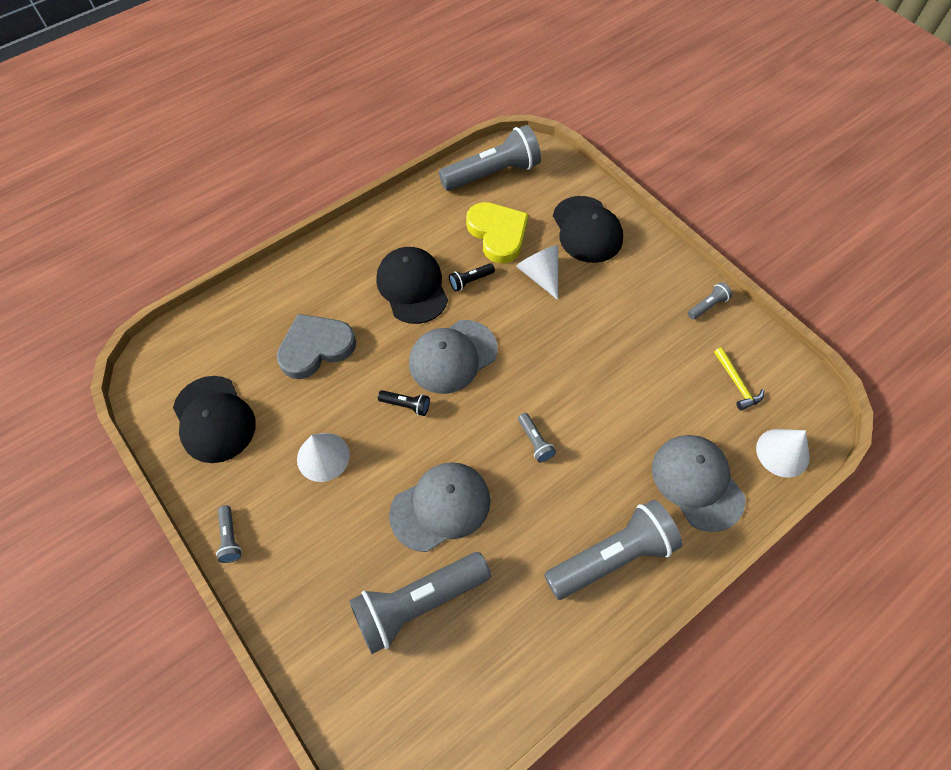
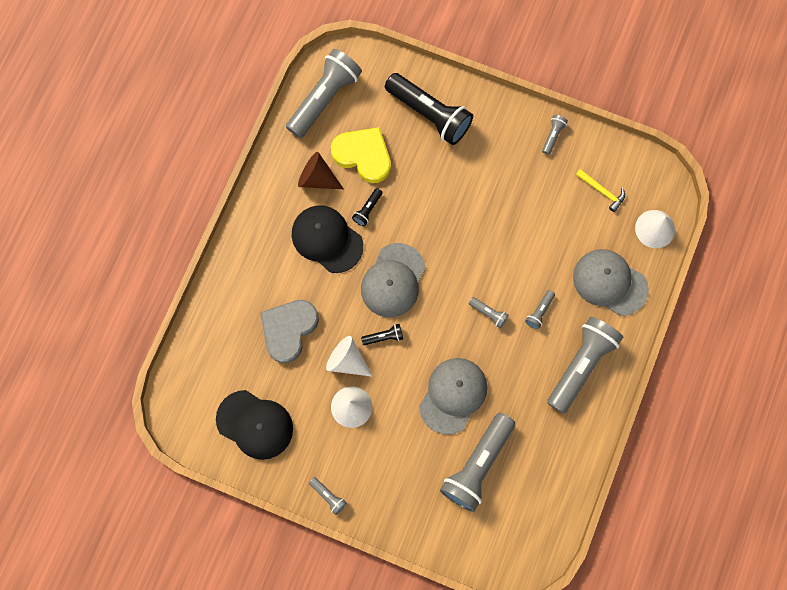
camera: 30 degrees left, 15 degrees up
white cone [516,245,558,300] -> white cone moved to [326,336,373,377]
black cap [553,196,623,263] -> black flashlight [385,73,473,145]
none -> brown cone [298,152,344,189]
none -> grey flashlight [525,290,555,329]

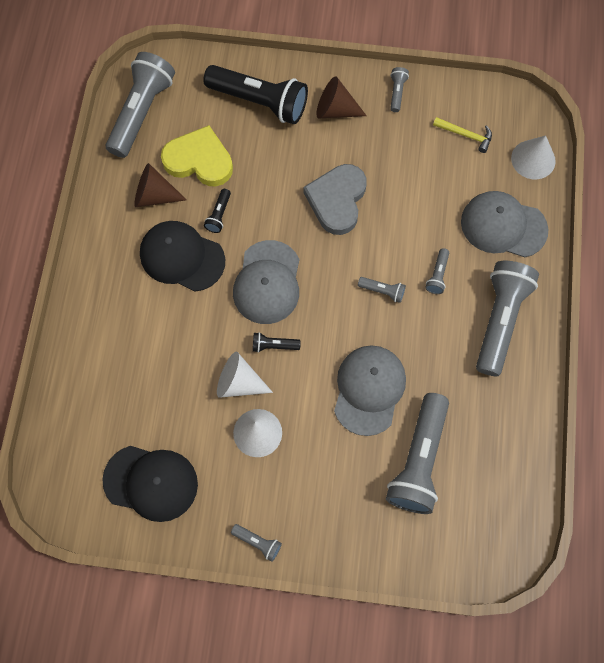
camera: 15 degrees left, 5 degrees down
grey heart [260,300,319,363] -> grey heart moved to [303,164,367,235]
black flashlight [361,324,403,345] -> black flashlight turned 150 degrees counterclockwise [253,332,301,353]
none -> brown cone [317,76,367,118]

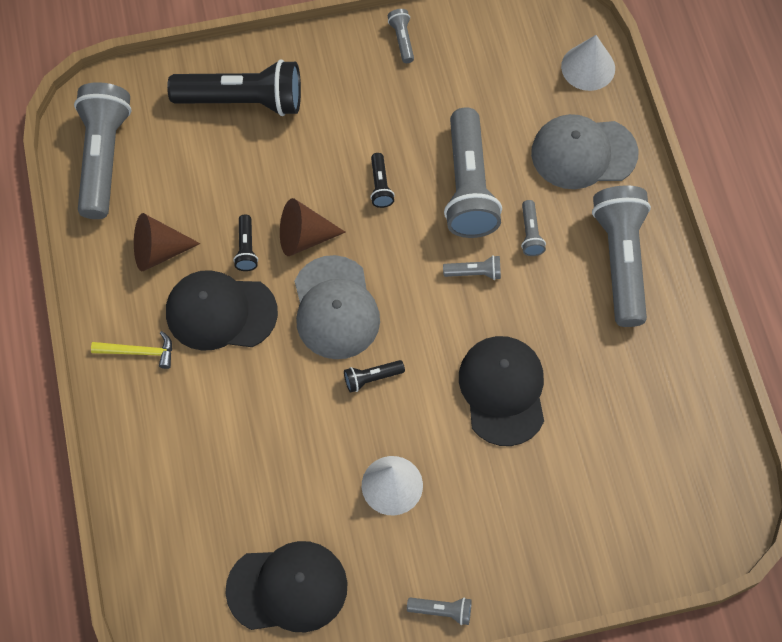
camera: 20 degrees left, 5 degrees down
yellow heart [161,125,233,187] -> none
white cone [217,352,273,398] -> none
grey heart [303,164,367,235] -> black flashlight [370,153,395,208]
brown cone [317,76,367,118] -> brown cone moved to [280,198,346,256]
grey cap [334,346,406,436] -> black cap [459,336,544,446]
grey flashlight [386,393,449,514] -> grey flashlight moved to [444,107,502,238]
yellow hammer [433,117,492,153] -> yellow hammer moved to [91,331,172,369]

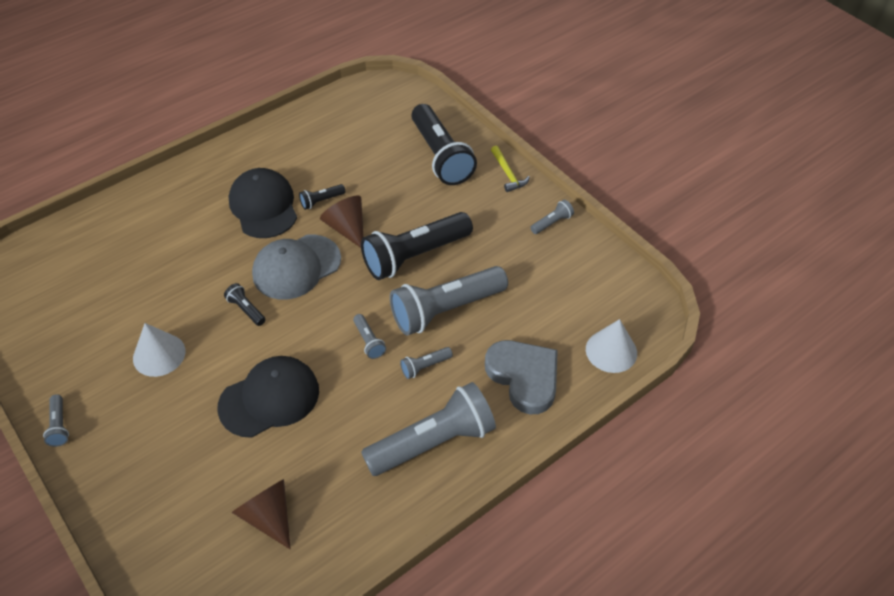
camera: 65 degrees right, 15 degrees down
grey flashlight [74,82,131,219] -> none
yellow hammer [91,331,172,369] -> yellow hammer moved to [491,146,530,192]
brown cone [134,213,200,271] -> brown cone moved to [231,479,291,549]
black cap [225,541,348,632] -> none
black flashlight [370,153,395,208] -> black flashlight [361,212,473,280], size x2.36
grey cap [531,114,638,189] -> grey heart [485,340,558,414]

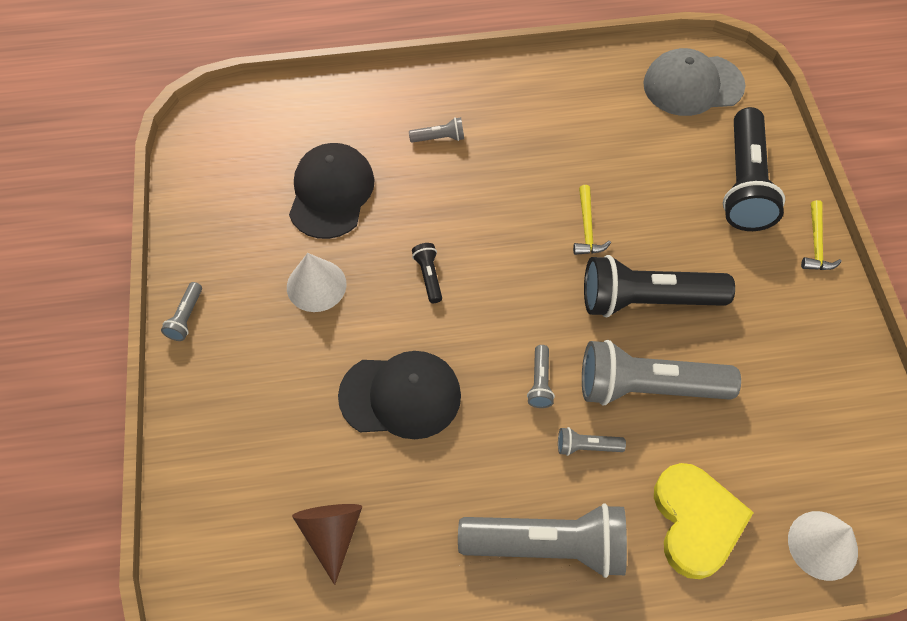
camera: 30 degrees right, 10 degrees up
black cap [229,168,297,238] -> black cap moved to [289,143,375,239]
grey cap [252,235,341,300] -> grey cap moved to [643,48,746,116]
black flashlight [299,184,345,210] -> none
brown cone [320,195,363,248] -> yellow hammer [573,185,611,255]
grey heart [485,340,558,414] -> yellow heart [654,463,754,579]
grey flashlight [530,200,574,234] -> grey flashlight moved to [409,117,464,143]

